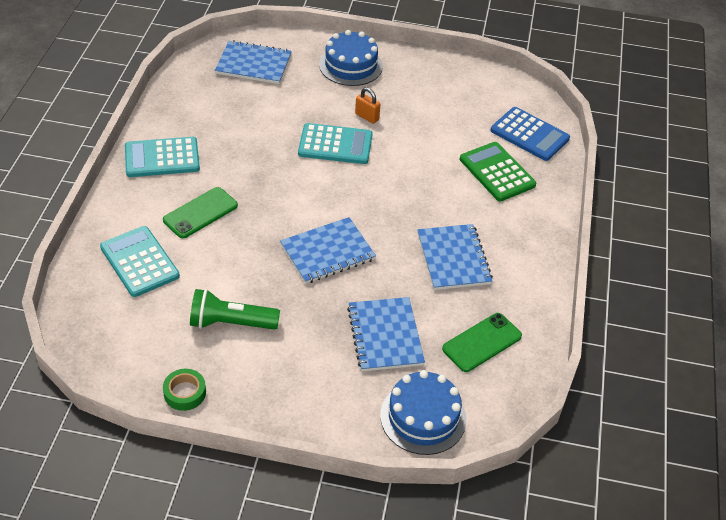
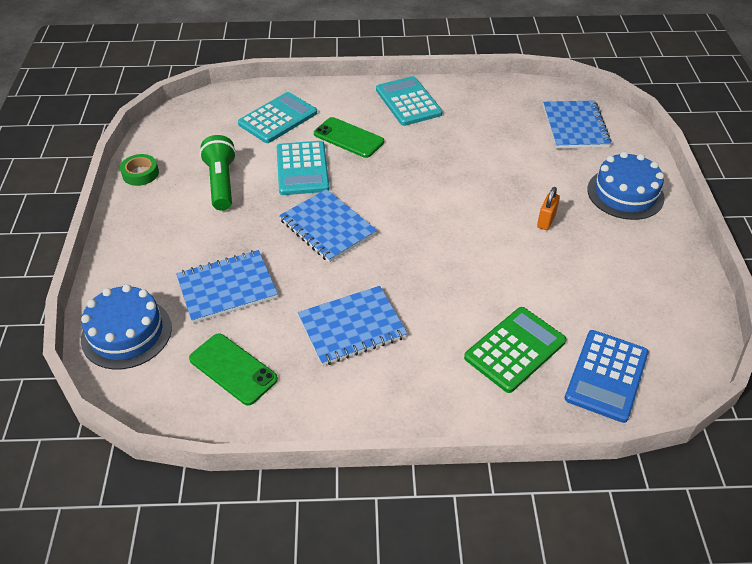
camera: 80 degrees right, 0 degrees up
turquoise calculator [298,123,373,164] -> turquoise calculator moved to [277,141,330,195]

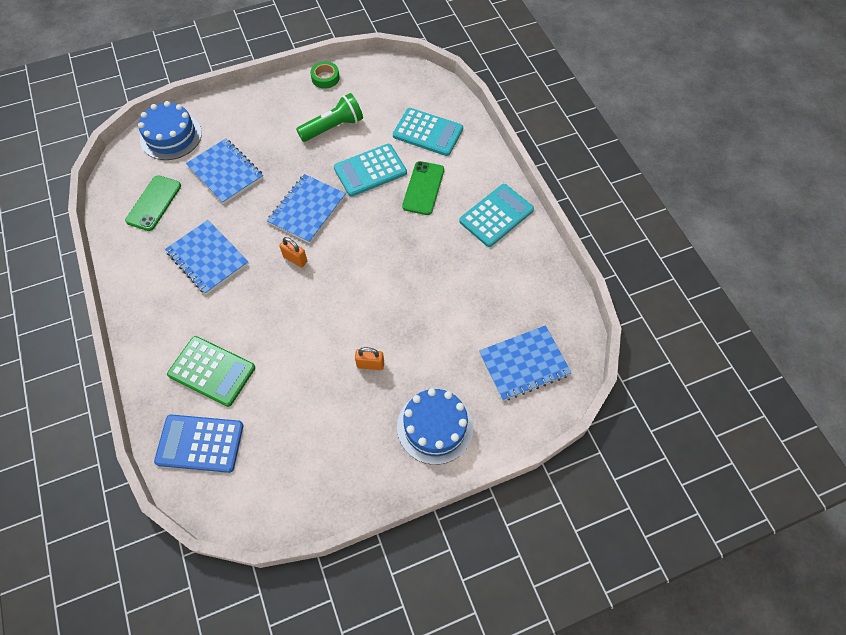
camera: 70 degrees right, 15 degrees up
none -> orange padlock [279,237,307,268]

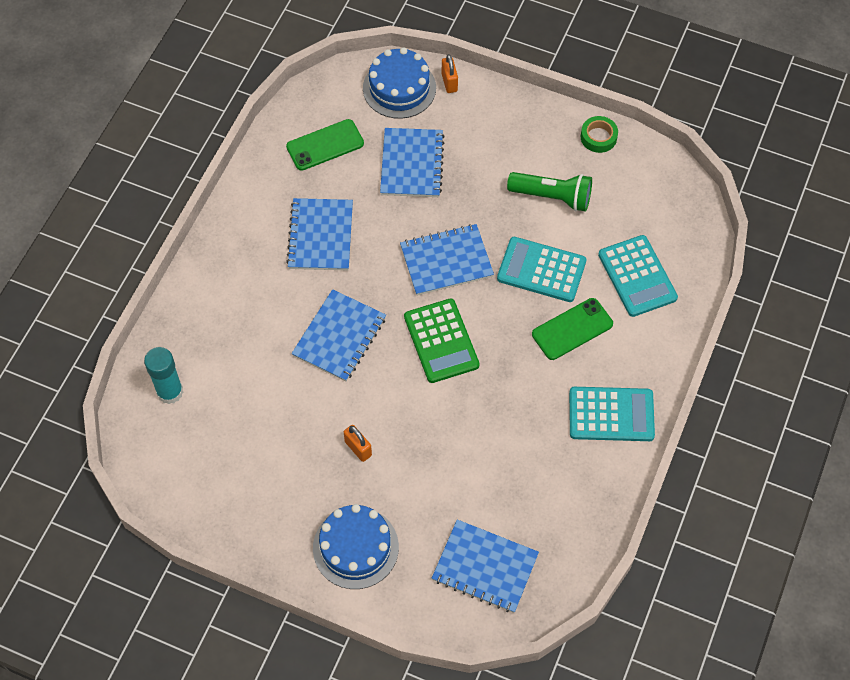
camera: 45 degrees right, 0 degrees up
blue calculator [154,414,244,473] -> turquoise glue stick [144,347,183,404]
green calculator [167,336,255,407] -> green calculator moved to [404,298,479,383]
orange padlock [279,237,307,268] -> orange padlock moved to [442,54,458,93]
none -> blue notebook [291,289,386,382]

